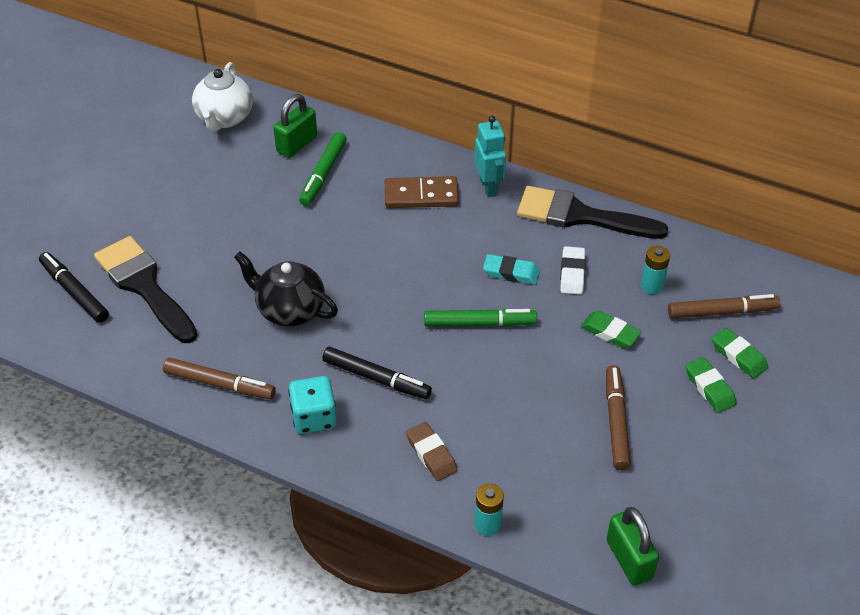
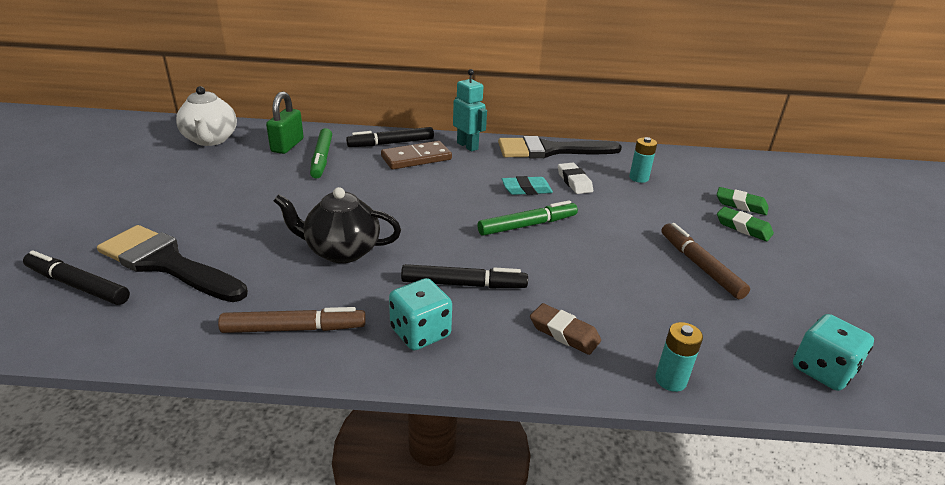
camera: 25 degrees left, 15 degrees down
green eraser [581,311,641,348] -> none
green padlock [607,507,659,586] -> turquoise dice [793,314,874,391]
brown marker [668,294,780,319] -> none
none -> black marker [346,127,434,147]

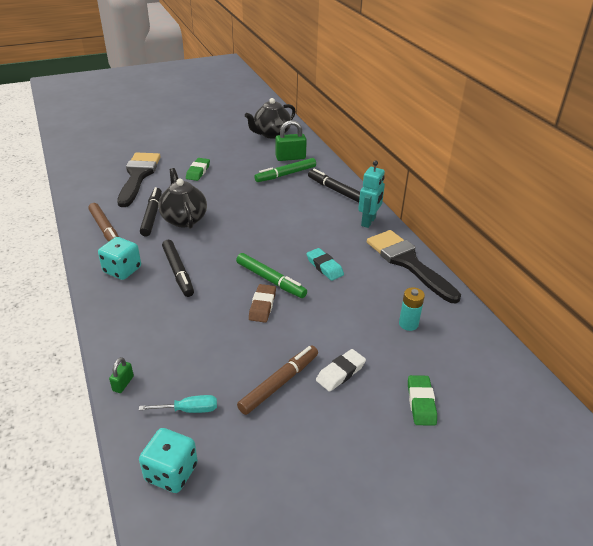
camera: 65 degrees right, 5 degrees up
black marker [23,250,130,305] -> black marker moved to [140,187,162,236]
white teapot [176,86,237,146] -> black teapot [245,98,296,139]
brown domino [381,141,452,169] -> none
brown eraser [530,303,601,355] -> brown eraser moved to [249,284,276,322]
white eraser [558,163,593,194] -> white eraser moved to [316,349,366,392]
turquoise battery [655,322,703,392] -> green padlock [109,357,134,393]
green eraser [717,207,774,241] -> green eraser moved to [186,158,210,181]
none -> turquoise screwdriver [139,395,217,413]

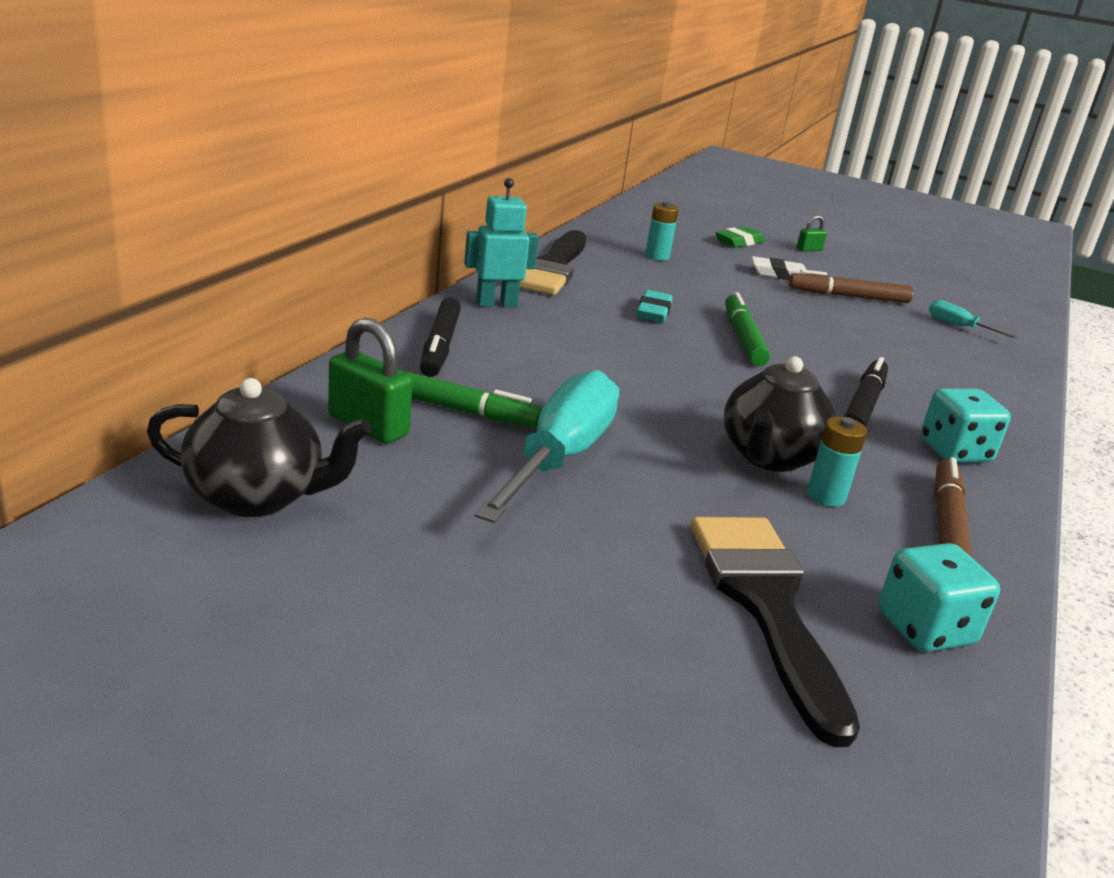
camera: 135 degrees left, 10 degrees down
green padlock [109,357,134,393] -> green padlock moved to [797,215,827,251]
black brush [117,152,160,207] -> black brush turned 120 degrees clockwise [691,517,860,747]
turquoise dice [139,428,198,493] -> turquoise dice moved to [878,543,1000,652]
black marker [140,187,162,236] -> turquoise battery [807,417,867,507]
green eraser [186,158,210,181] -> none
brown eraser [249,284,276,322] -> none
none -> turquoise screwdriver [474,370,619,523]

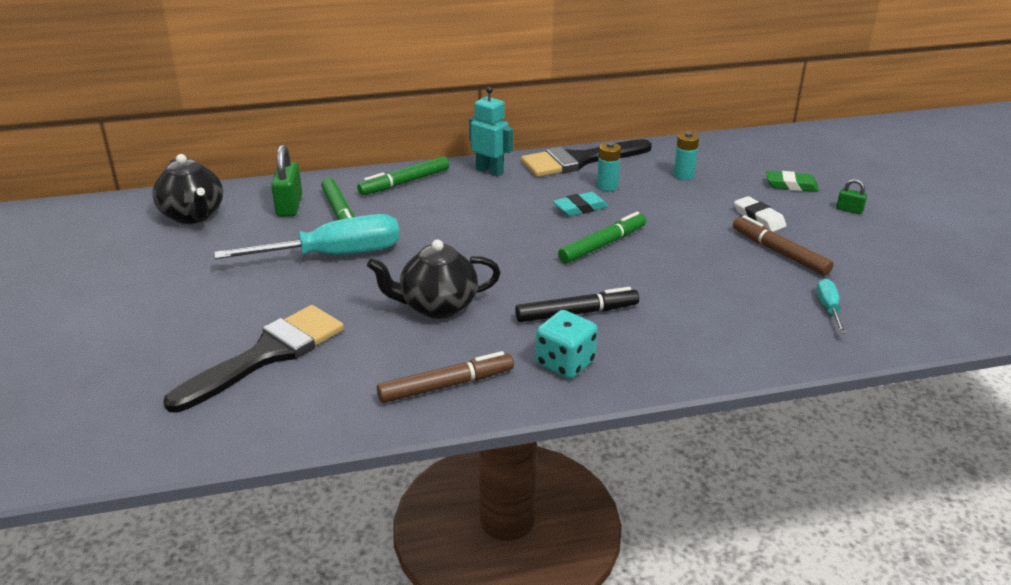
camera: 55 degrees right, 5 degrees up
black marker [420,297,461,377] -> green marker [357,156,449,195]
turquoise battery [807,417,867,507] -> turquoise battery moved to [597,142,621,191]
turquoise dice [878,543,1000,652] -> none

